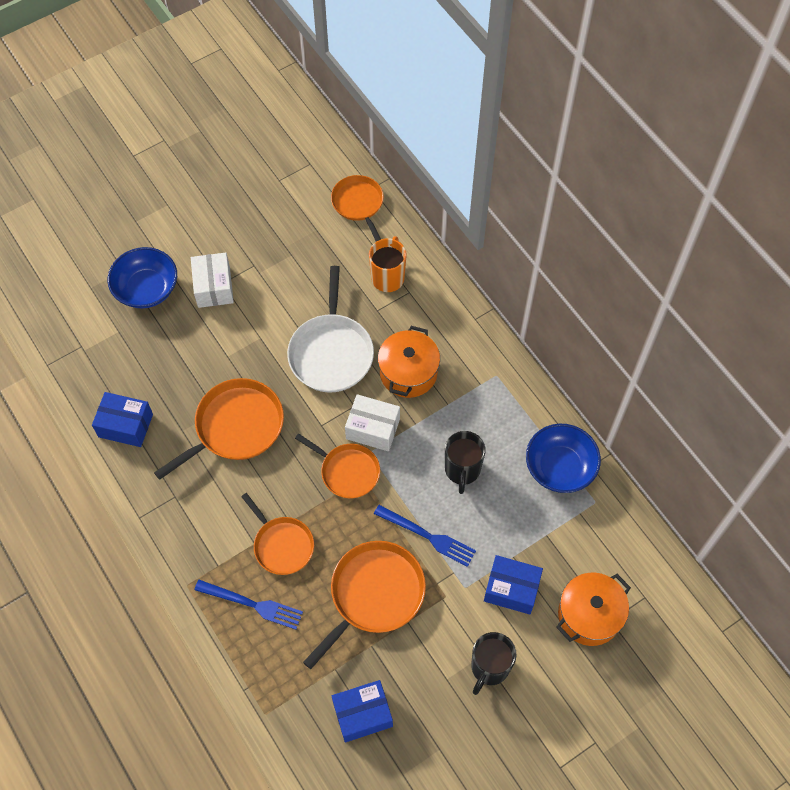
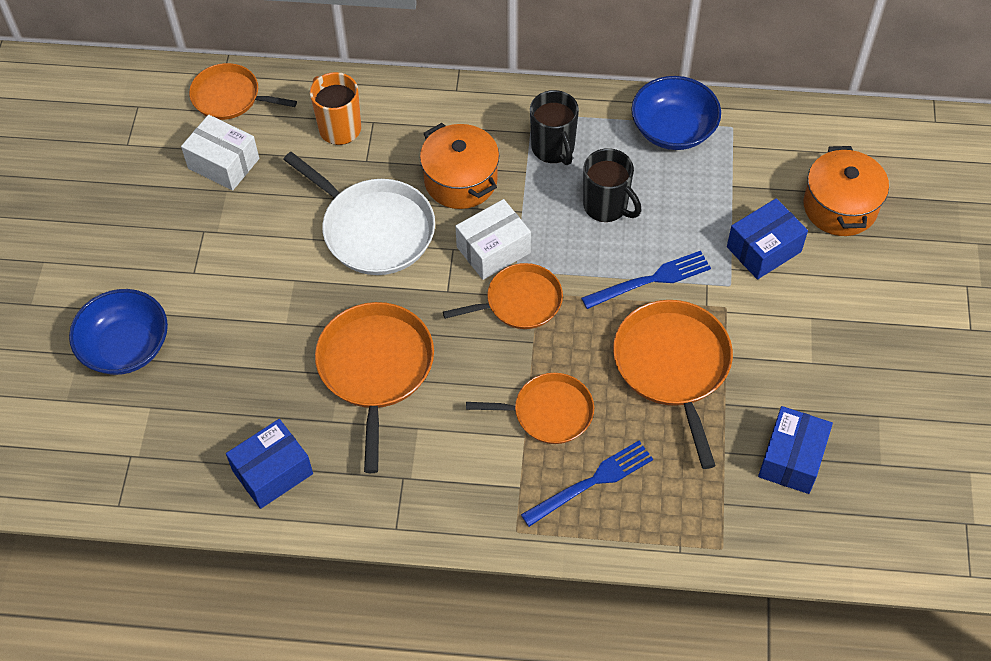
camera: 50 degrees left, 5 degrees down
white box [191,253,234,308] -> white box moved to [181,115,259,191]
black mug [471,632,517,695] -> black mug moved to [530,90,579,165]

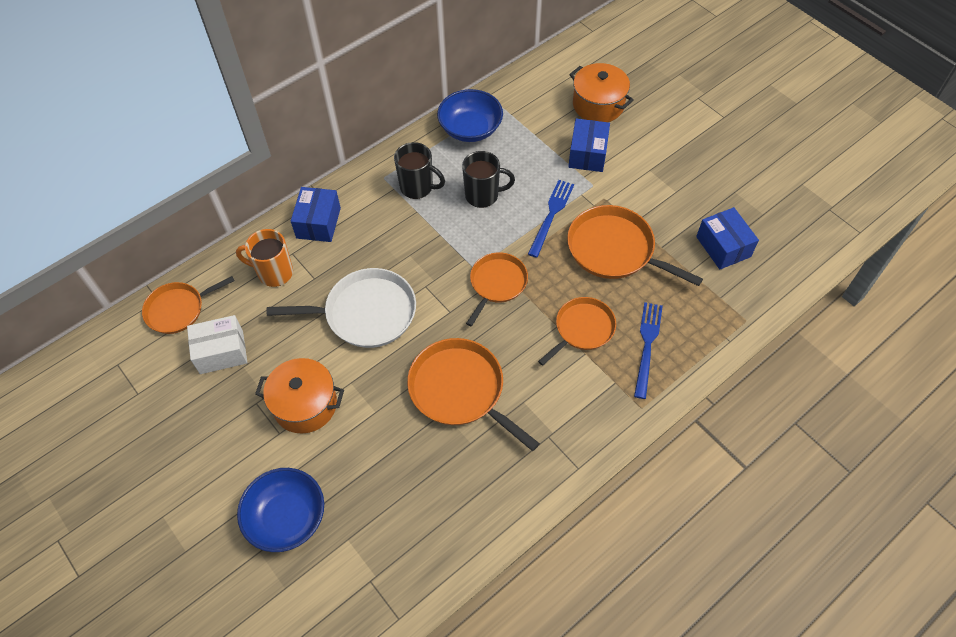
camera: 45 degrees left, 0 degrees up
blue box [226,419,313,509] -> blue box moved to [291,187,341,242]
orange pot [420,123,499,209] -> orange pot moved to [255,358,344,433]
white box [455,199,531,280] -> none

